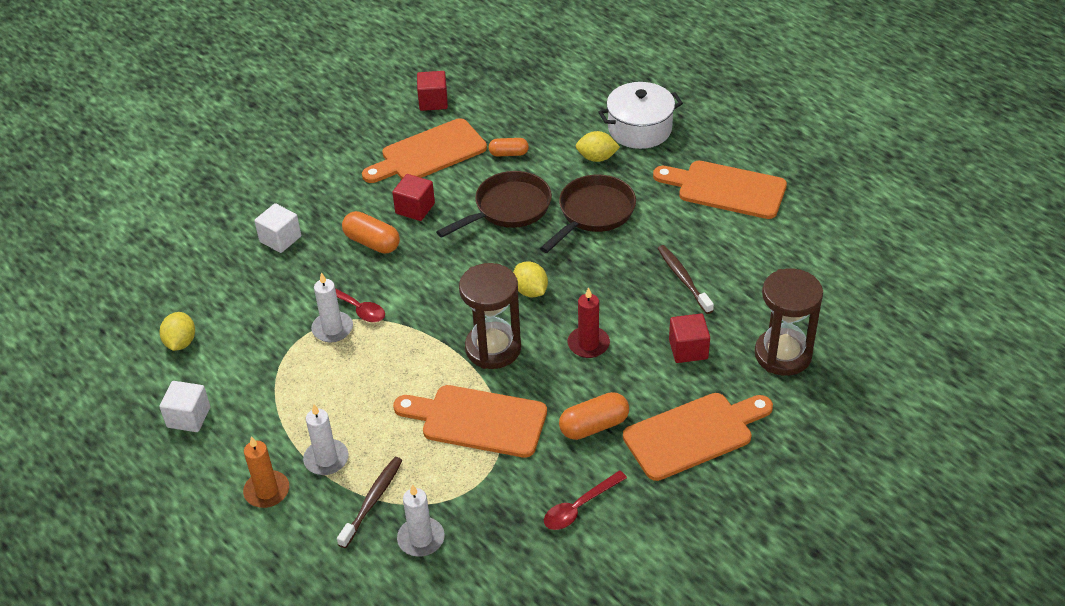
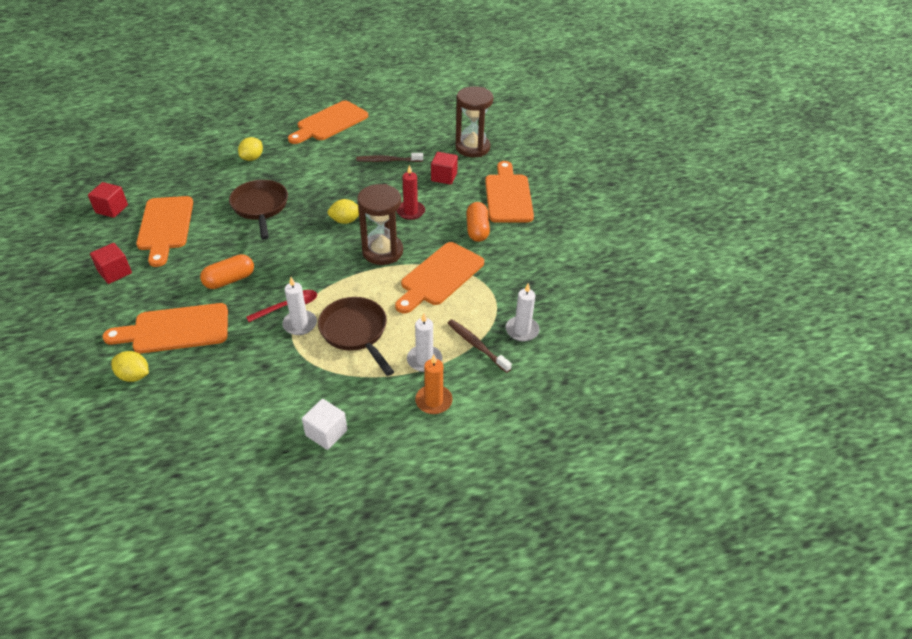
camera: 70 degrees left, 0 degrees up
yellow lemon [160,312,195,351] -> yellow lemon moved to [111,351,149,382]
white cube [254,203,301,253] -> orange cutting board [102,303,228,353]
red cube [392,174,435,221] -> red cube moved to [90,243,132,284]
orange capsule [488,138,529,156] -> none
brown pan [540,175,636,253] -> brown pan moved to [318,297,394,376]
red spoon [544,471,627,530] -> none
white pot [598,82,683,149] -> none

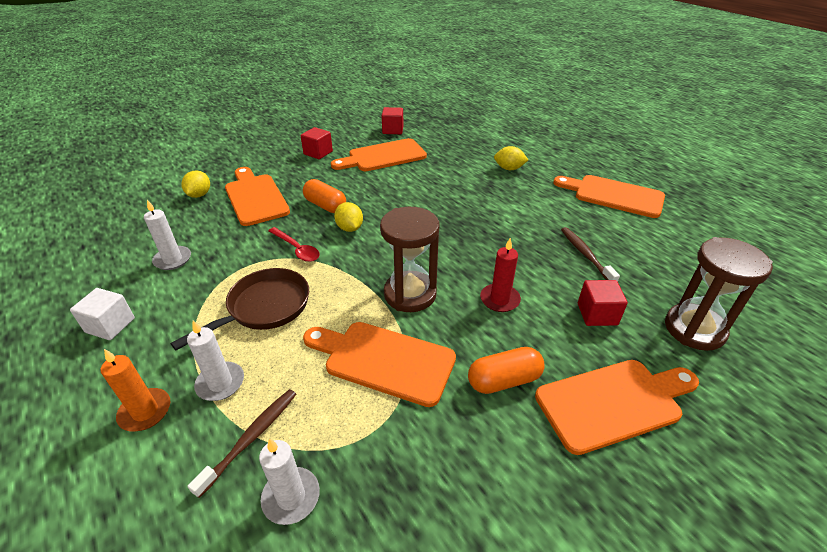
camera: 75 degrees right, 5 degrees down
brown pan [229,180,288,240] -> none
white candle [282,277,317,335] -> white candle moved to [144,200,191,270]
yellow lemon [327,199,359,224] -> yellow lemon moved to [334,202,363,232]

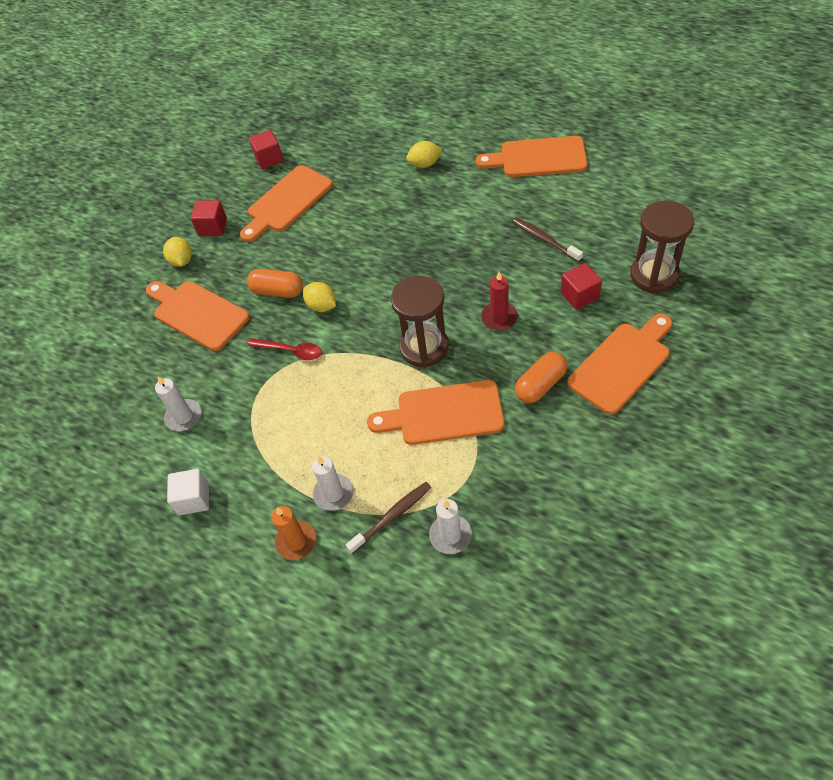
camera: 20 degrees left, 15 degrees up
brown pan [171,268,309,350] -> none
yellow lemon [181,170,210,198] -> yellow lemon moved to [163,237,192,267]
brown toothbrush [188,389,296,498] -> brown toothbrush turned 45 degrees clockwise [346,482,431,554]

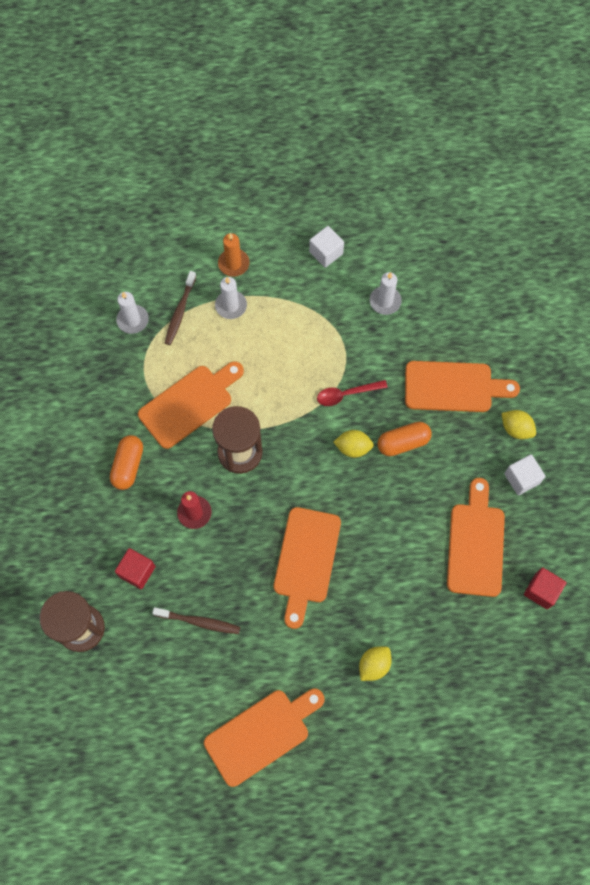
camera: 140 degrees right, 15 degrees up
red cube [191,200,227,236] -> white cube [504,454,546,495]
orange cutting board [567,314,672,414] -> orange cutting board moved to [274,507,341,629]

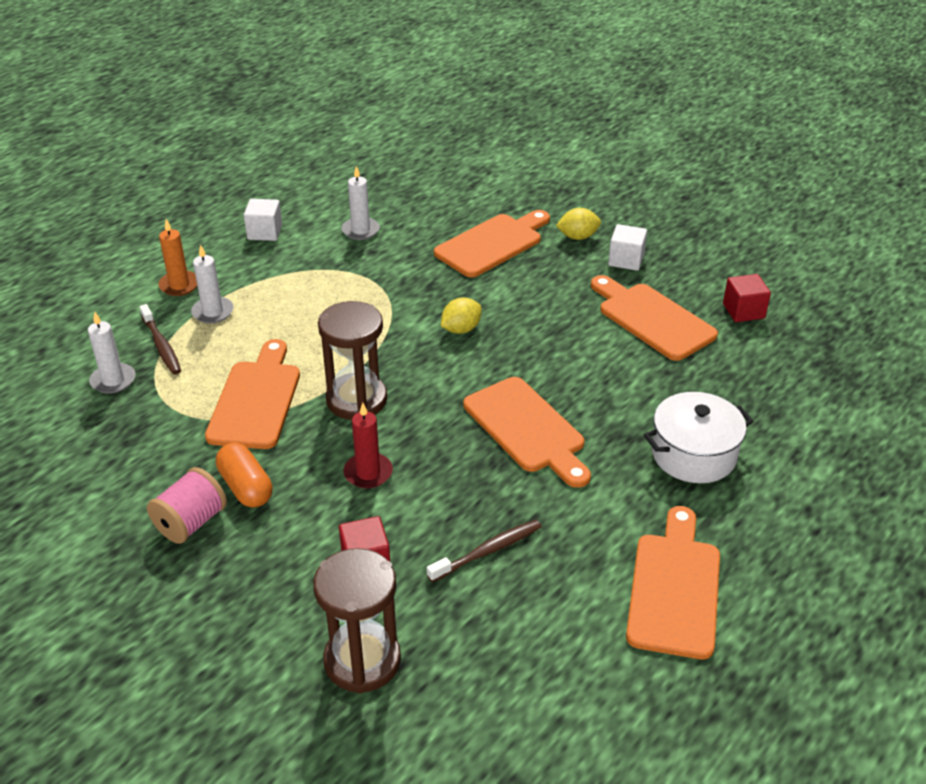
camera: 45 degrees left, 30 degrees down
red spoon [317,380,388,406] -> none
yellow lemon [359,646,392,681] -> white pot [644,392,753,483]
orange capsule [377,422,432,456] -> none
none -> pink spool [147,467,227,544]

